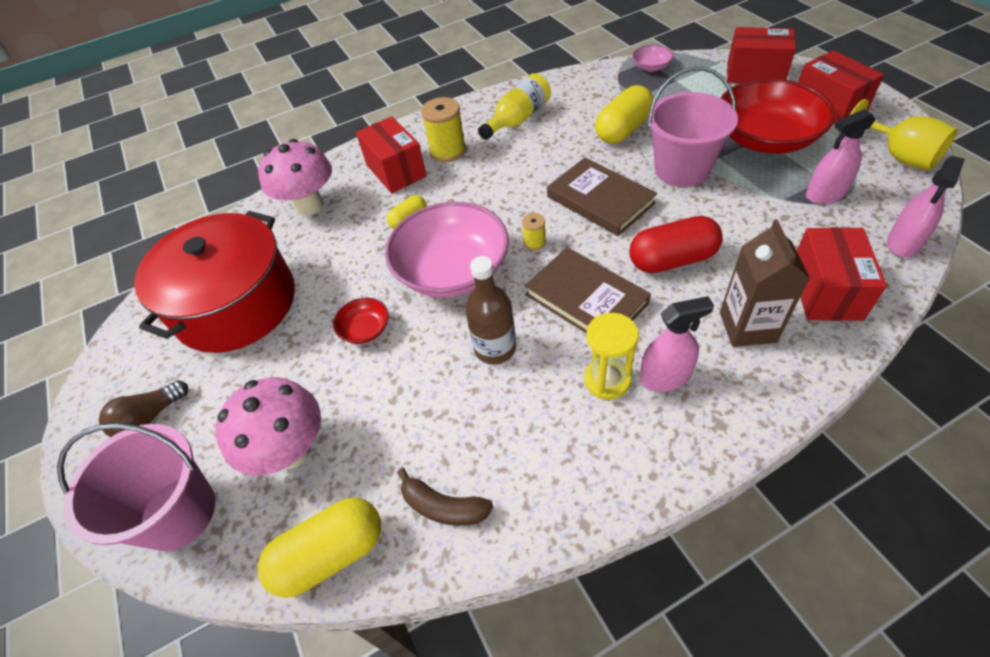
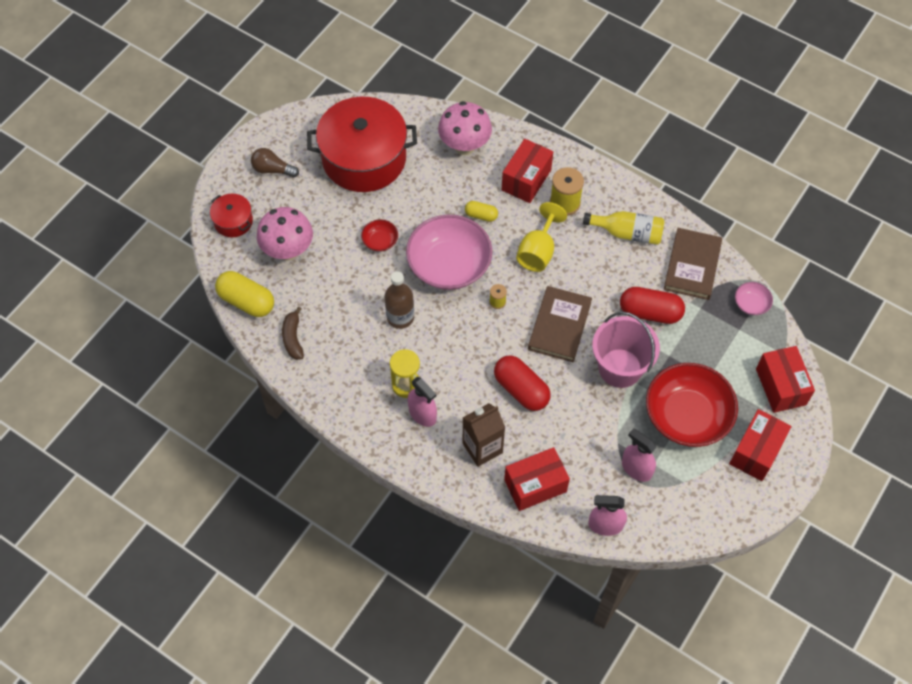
camera: 55 degrees right, 10 degrees up
pink bucket [57,423,215,551] -> red pot [210,194,253,237]
brown book [525,247,651,333] -> brown book moved to [664,228,722,300]
yellow capsule [595,85,654,144] -> red capsule [620,287,685,324]
yellow goblet [850,99,958,170] -> yellow goblet moved to [516,202,567,272]

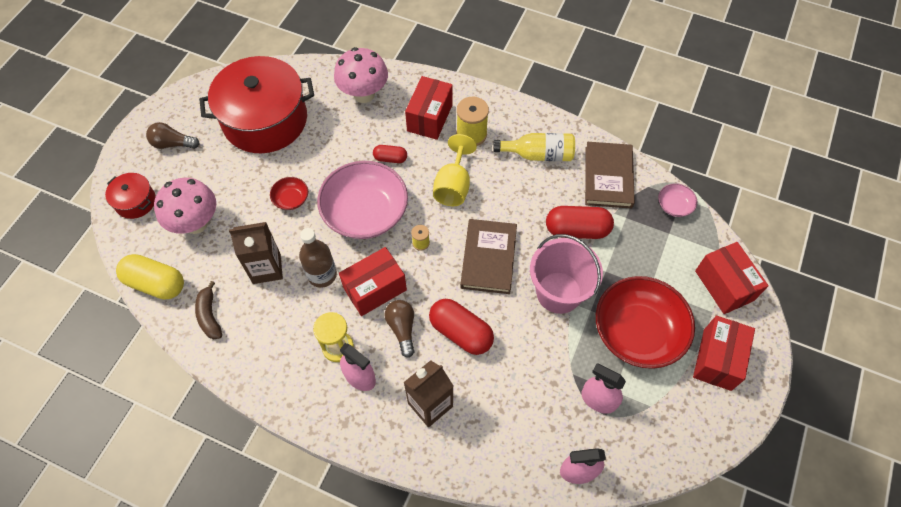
camera: 10 degrees left, 0 degrees up
yellow capsule [465,201,498,222] -> red capsule [373,145,407,163]
red box [504,447,570,511] -> red box moved to [339,247,407,316]
none -> brown carton [229,222,283,284]
none -> brown light bulb [384,300,414,358]

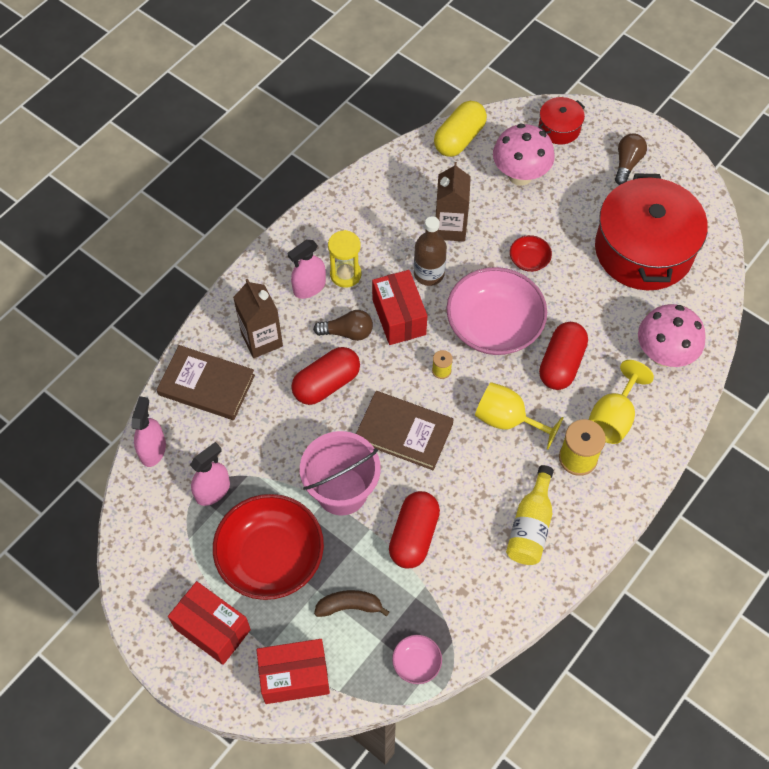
camera: 105 degrees right, 0 degrees up
brown banana [195,281,222,339] -> brown banana moved to [314,590,389,617]
red capsule [373,145,407,163] -> red capsule [539,322,588,390], size x1.82
red box [405,76,453,140] -> yellow goblet [589,360,654,444]
brown book [585,142,635,209] -> brown book moved to [156,345,255,420]

